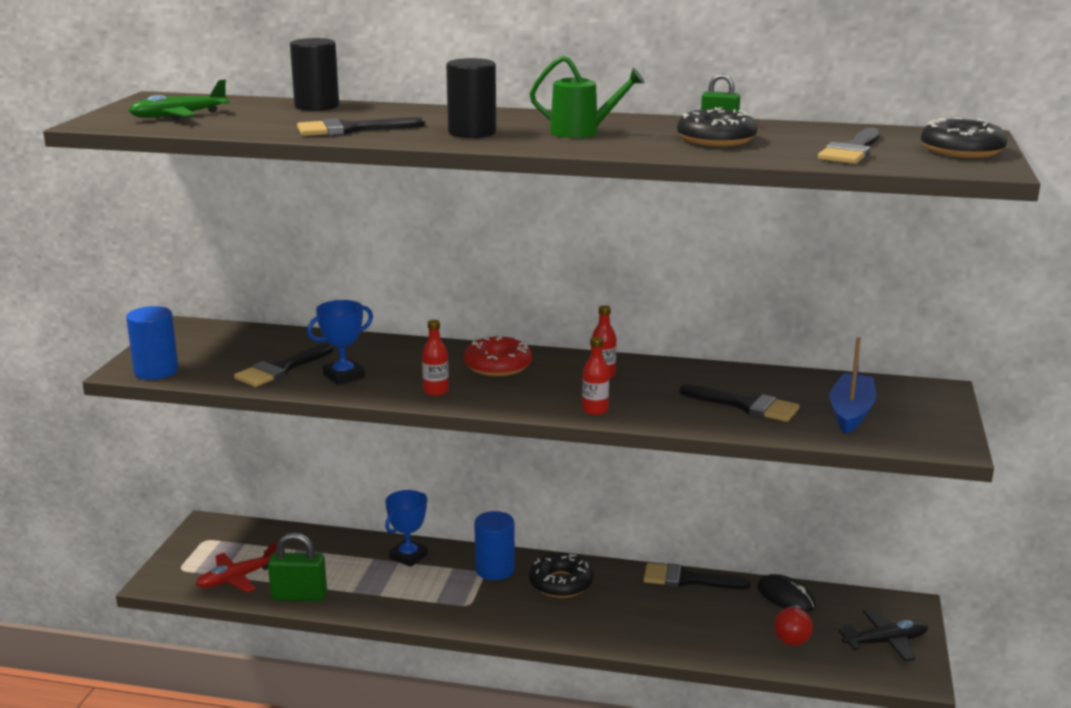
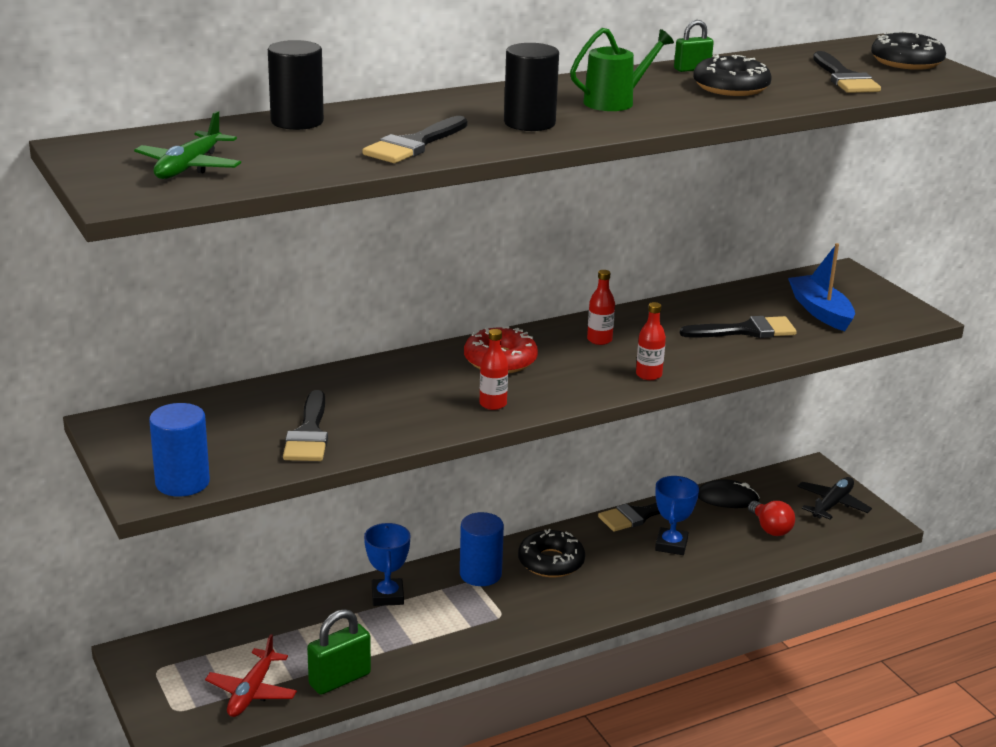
camera: 40 degrees left, 5 degrees up
blue trophy [307,300,373,385] -> blue trophy moved to [655,476,699,555]

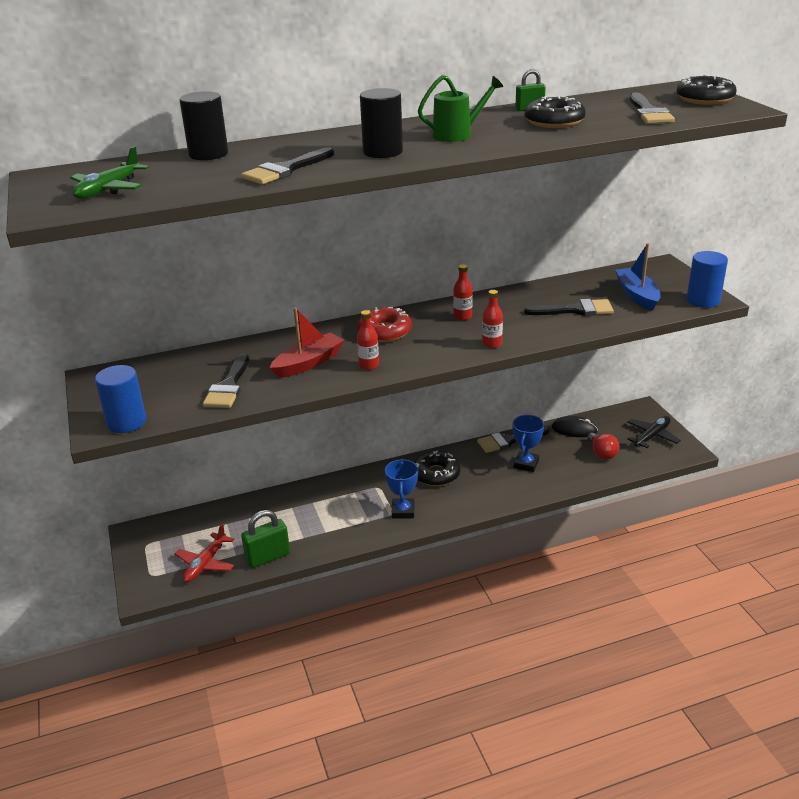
camera: 10 degrees right, 5 degrees up
blue trophy [364,523,411,606] -> blue trophy moved to [385,459,418,519]
blue cylinder [460,512,504,586] -> blue cylinder moved to [687,251,728,308]
none -> red boat [270,307,344,378]

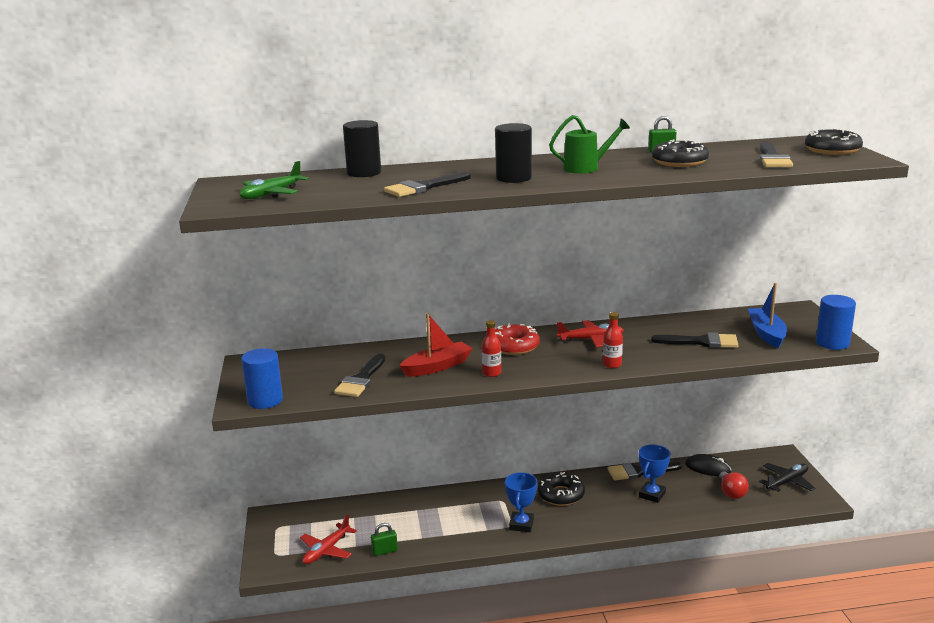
camera: 10 degrees right, 10 degrees down
green padlock [241,510,290,568] -> green padlock [371,523,398,556], size x0.60
red bottle [453,264,473,321] -> red plane [557,320,624,347]

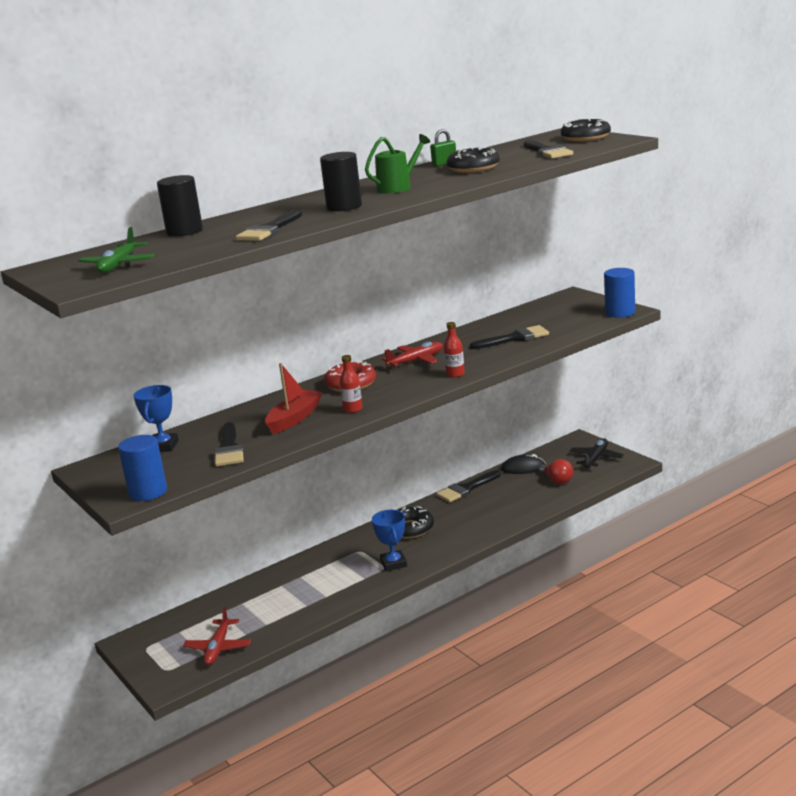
camera: 25 degrees left, 0 degrees up
green padlock [371,523,398,556] -> none
blue trophy [639,445,670,503] -> blue trophy moved to [133,385,179,452]
blue boat [748,283,787,348] -> none

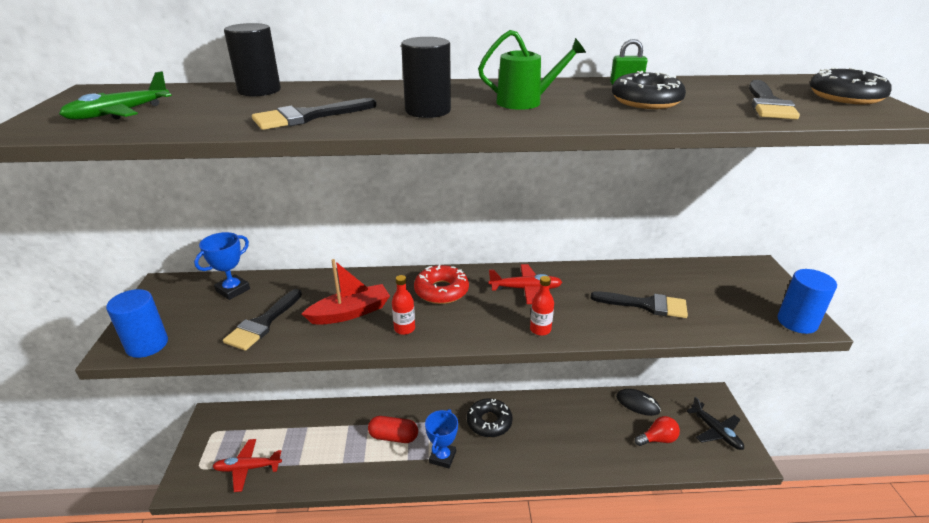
camera: 30 degrees right, 10 degrees up
red plane [183,606,251,665] -> red plane turned 45 degrees clockwise [213,439,282,492]
black brush [436,470,501,502] -> none
red light bulb [539,459,574,484] -> red light bulb turned 105 degrees counterclockwise [635,416,680,446]
black plane [570,438,624,468] -> black plane turned 90 degrees clockwise [686,397,744,450]
none -> red capsule [368,416,418,443]

